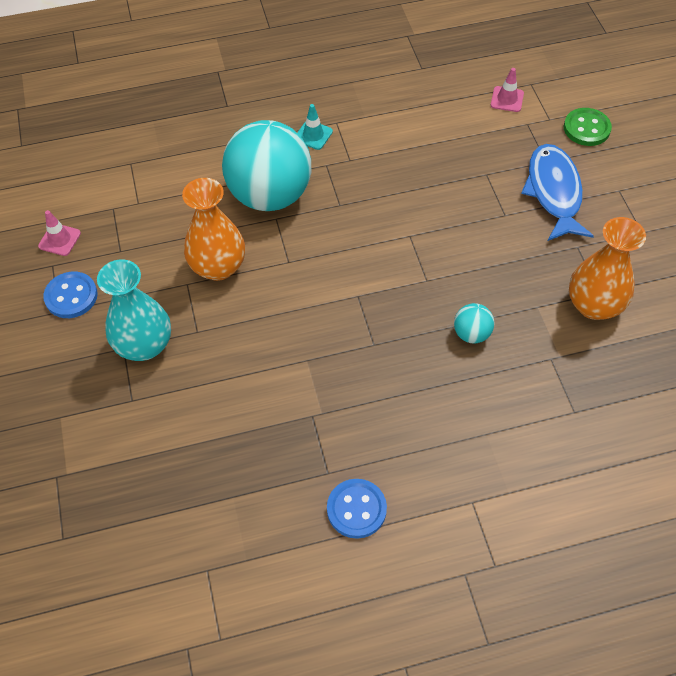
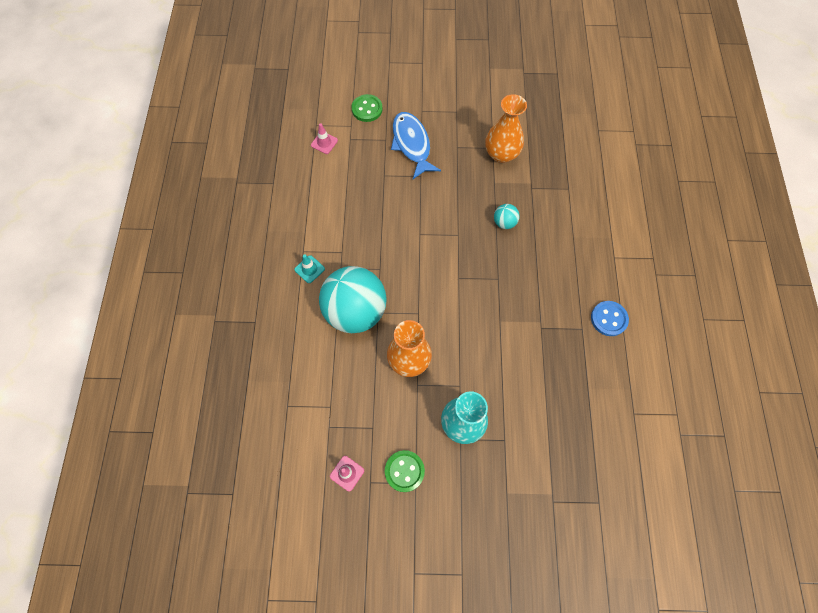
camera: 75 degrees left, 10 degrees up
blue button [43,272,98,318] -> green button [385,450,425,492]
blue fish [521,144,594,241] -> blue fish turned 60 degrees clockwise [391,112,441,179]

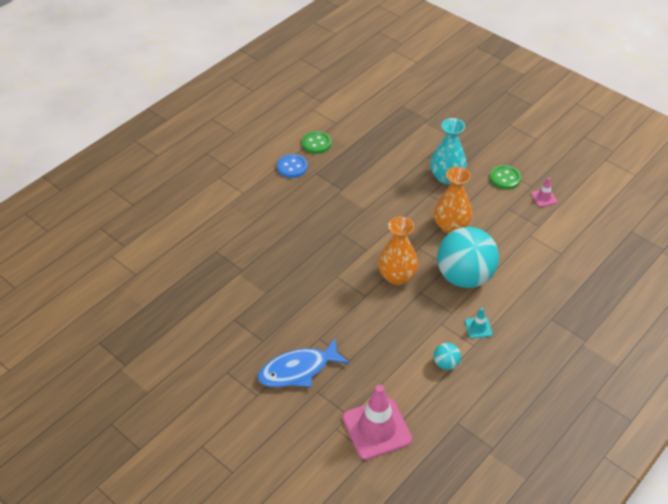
camera: 140 degrees left, 20 degrees down
pink traffic cone [311,123,338,154] -> pink traffic cone [343,385,412,460], size x2.20
green button [351,94,383,122] -> green button moved to [302,131,331,154]
blue fish [391,112,441,179] -> blue fish turned 45 degrees clockwise [258,338,349,387]
orange vase [485,94,527,163] -> orange vase moved to [378,217,418,285]
turquoise ball [494,204,519,229] -> turquoise ball moved to [434,343,461,370]

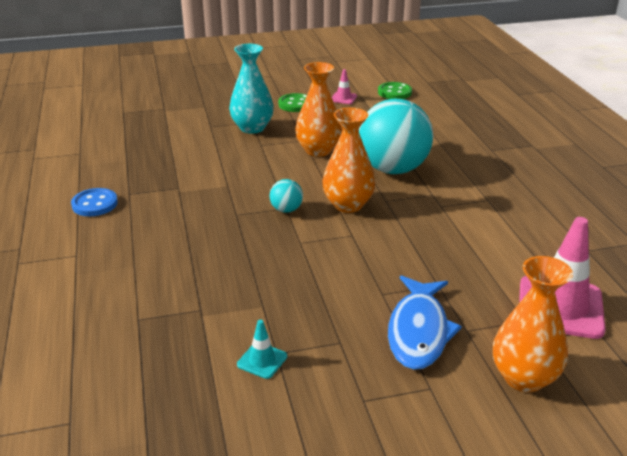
camera: 55 degrees left, 15 degrees down
green button [302,131,331,154] -> green button moved to [378,82,412,99]
turquoise ball [434,343,461,370] -> turquoise ball moved to [270,179,303,213]
turquoise traffic cone [465,308,492,338] -> turquoise traffic cone moved to [237,320,287,379]
none -> orange vase [493,256,573,392]

